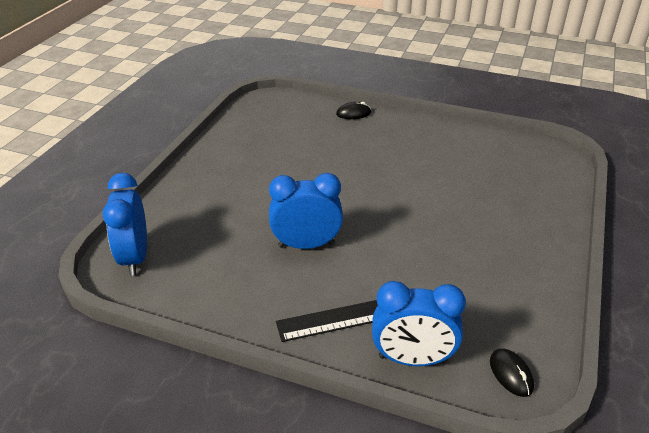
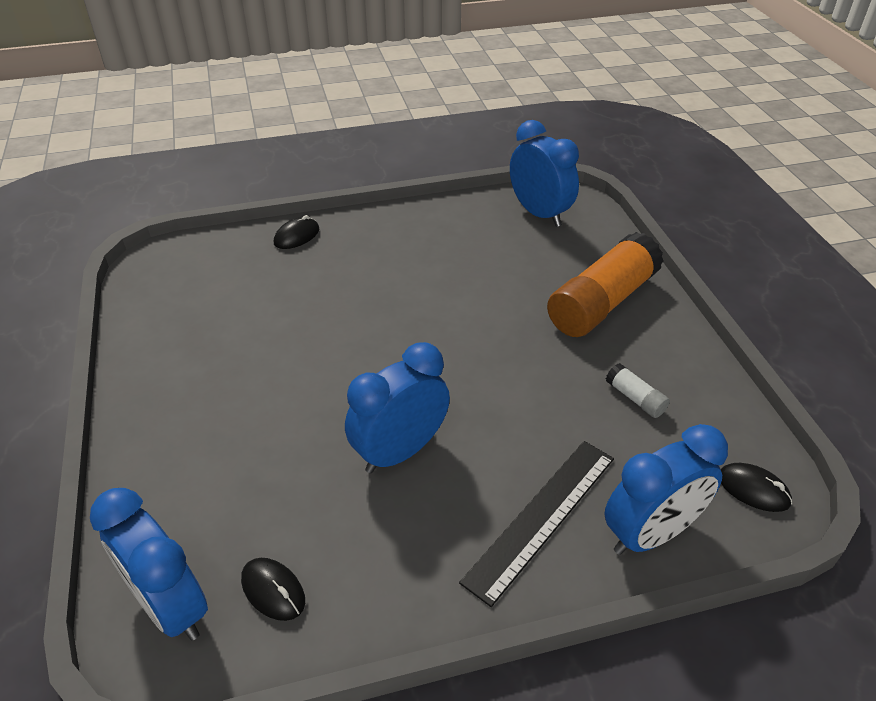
camera: 35 degrees left, 5 degrees up
none -> black mouse [241,558,305,621]
none -> blue clock [510,120,579,227]
none -> orange glue stick [547,232,664,337]
none -> white glue stick [606,363,670,418]

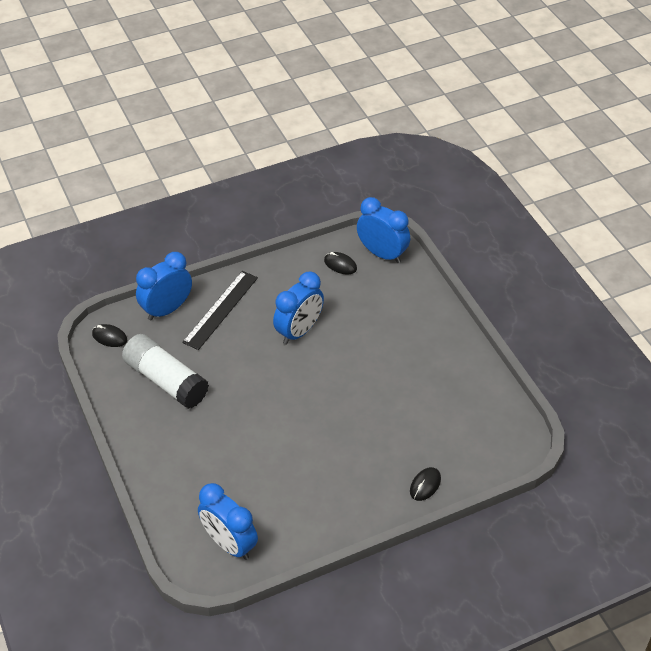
camera: 170 degrees right, 5 degrees up
orange glue stick [547,232,664,337] -> none
white glue stick [606,363,670,418] -> white glue stick [122,334,209,409], size x2.37

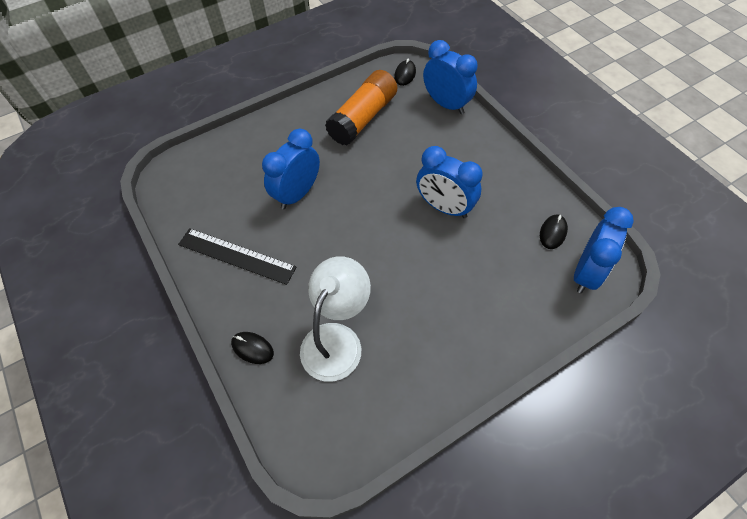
camera: 85 degrees right, 10 degrees up
white glue stick [122,334,209,409] -> orange glue stick [325,70,397,146]
black ruler [182,271,258,350] -> black ruler moved to [178,228,297,285]
blue clock [198,483,258,560] -> blue clock moved to [262,129,320,209]
none -> white lamp [300,256,371,382]

